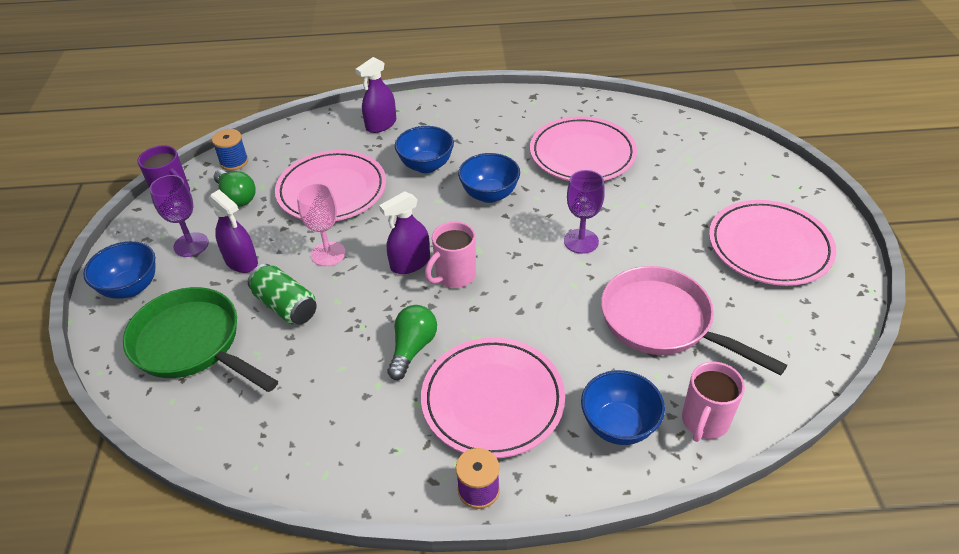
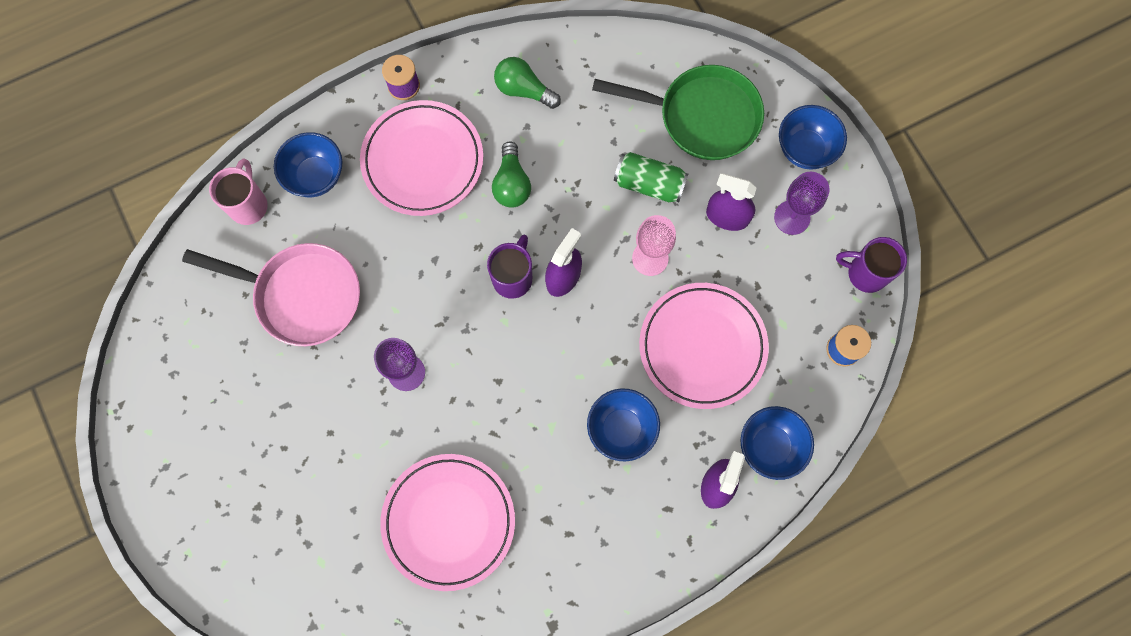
camera: 155 degrees right, 30 degrees up
green light bulb [214,170,256,207] -> green light bulb moved to [494,57,561,109]
pink mug [425,221,476,288] -> purple mug [487,234,532,299]
blue bowl [458,153,520,203] -> blue bowl moved to [740,406,814,480]
pink plate [709,200,837,286] -> none

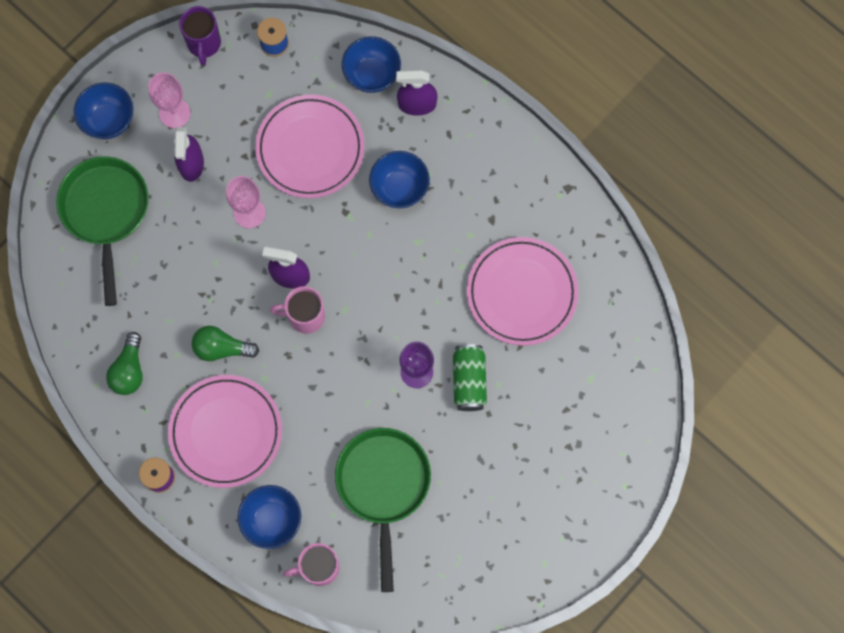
camera: 110 degrees left, 0 degrees up
pink pan [182,243,360,346] -> green pan [335,428,431,592]
purple mug [487,234,532,299] -> pink mug [270,286,325,334]
green light bulb [492,141,531,208] -> green light bulb turned 150 degrees counterclockwise [192,326,259,361]
green can [614,152,688,202] -> green can moved to [453,344,487,411]
purple goblet [774,172,830,235] -> pink goblet [148,72,191,128]

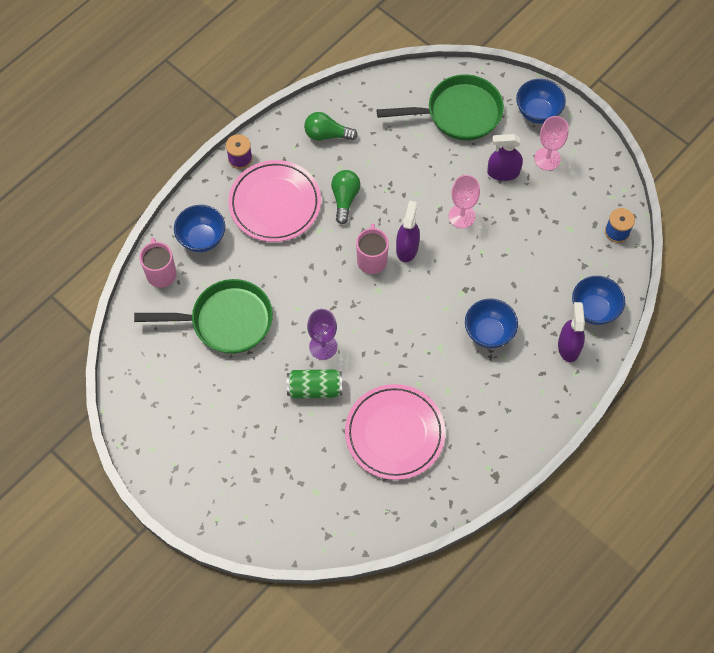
camera: 90 degrees right, 10 degrees down
purple mug [179,6,221,66] -> none
pink plate [255,95,365,198] -> none

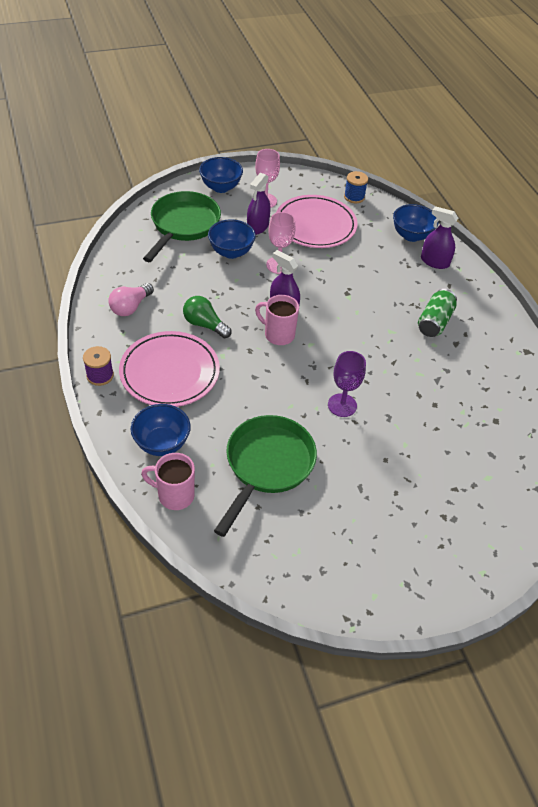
camera: 65 degrees left, 15 degrees down
green can [287,369,342,399] -> green can moved to [418,289,457,337]
green light bulb [304,112,358,141] -> pink light bulb [108,283,154,316]
pink plate [345,384,445,480] -> pink plate moved to [276,195,358,248]
blue bowl [465,299,518,349] -> blue bowl moved to [208,219,256,259]

